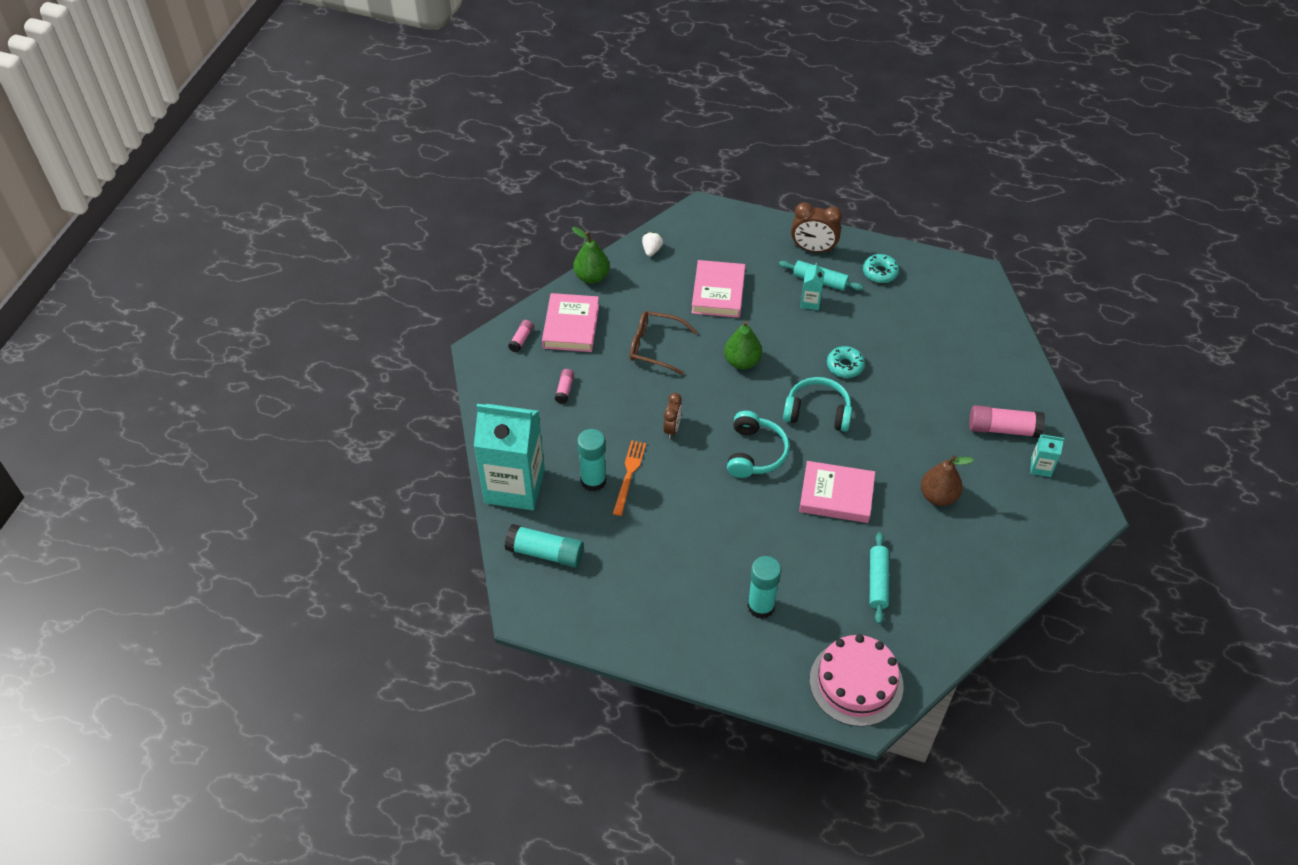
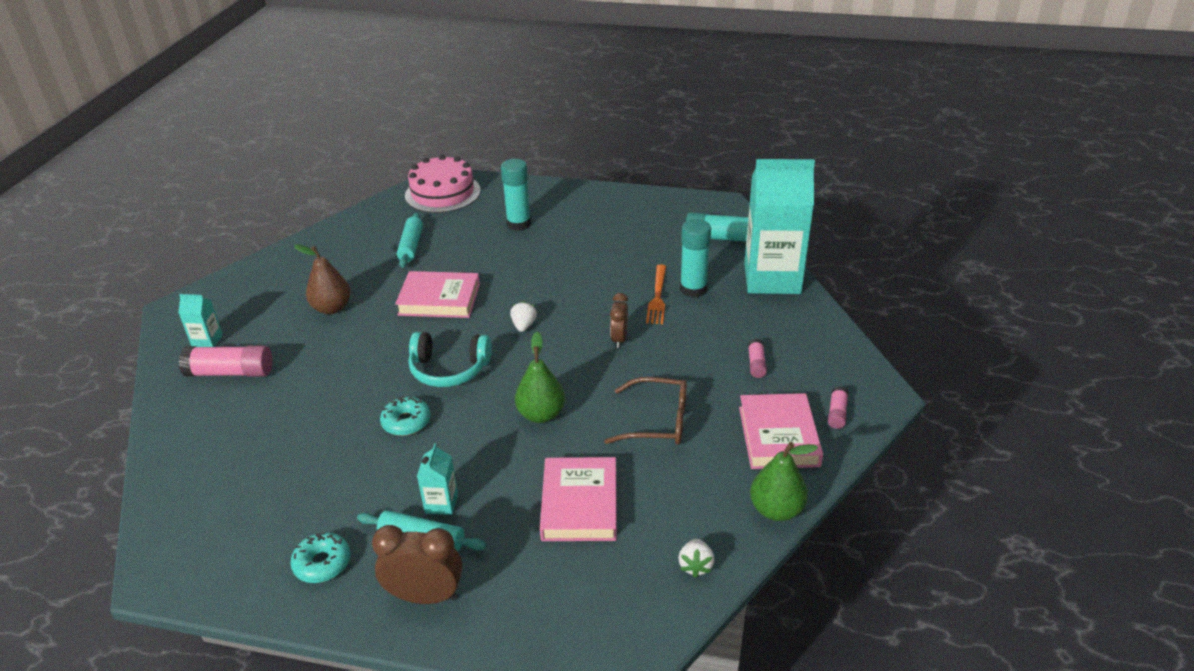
camera: 175 degrees right, 15 degrees down
turquoise headphones [727,411,789,478] -> white strawberry [510,301,537,332]

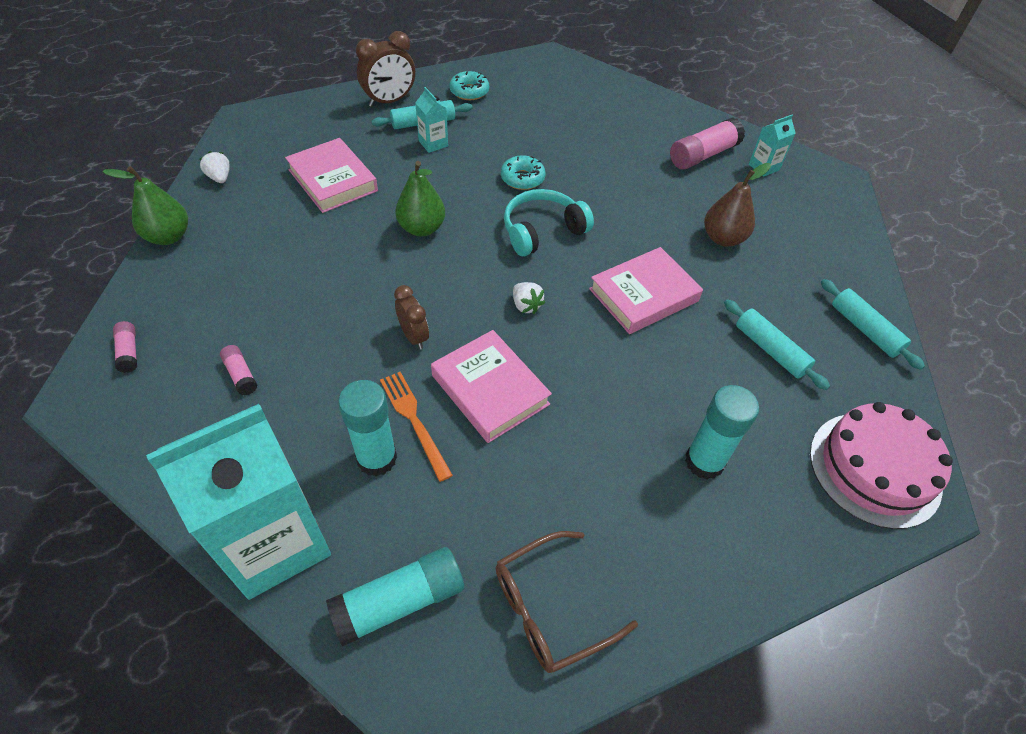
camera: 140 degrees right, 15 degrees up
brown glasses [604,377,687,445] -> brown glasses moved to [496,531,638,673]
pink book [739,393,823,469] -> pink book moved to [431,330,552,443]
none -> turquoise rolling pin [821,279,925,370]

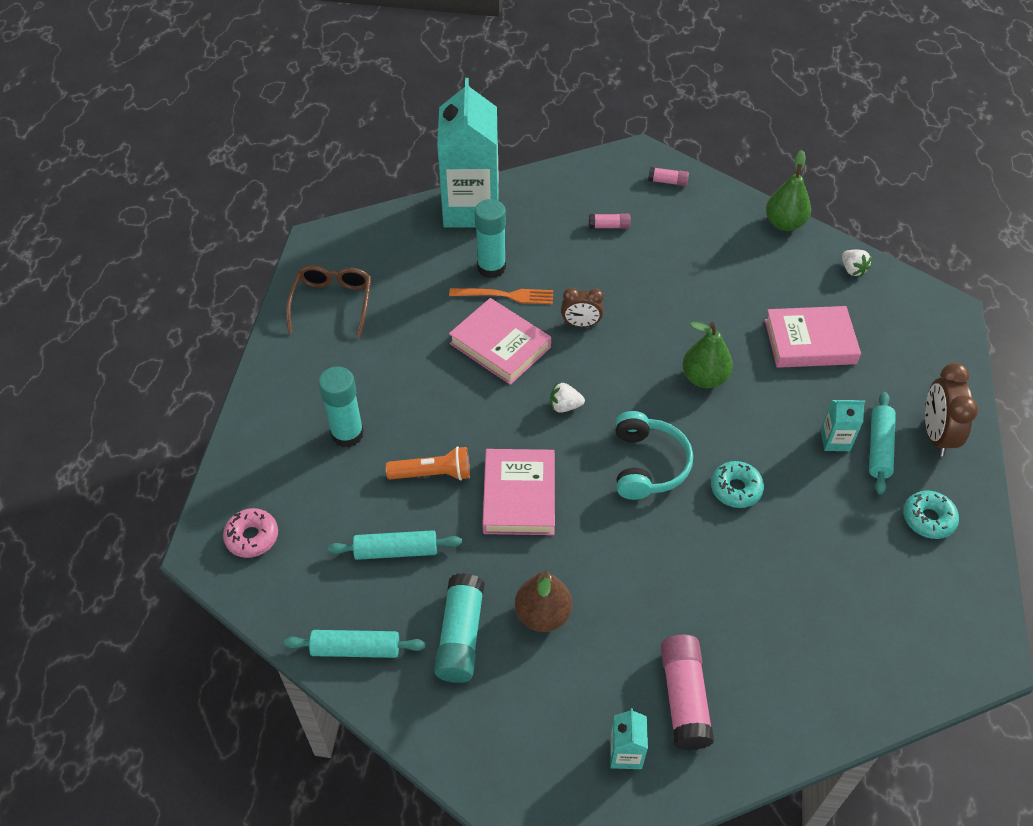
camera: 125 degrees right, 0 degrees up
white strawberry [199,151,230,183] -> white strawberry turned 60 degrees clockwise [842,250,872,277]
turquoise glue stick [326,547,464,647] -> turquoise glue stick moved to [434,573,485,683]
pink book [431,330,552,443] -> pink book turned 45 degrees clockwise [449,298,551,385]
pink cake [810,402,953,529] -> pink donut [223,508,278,558]
none -> orange flashlight [386,446,470,480]

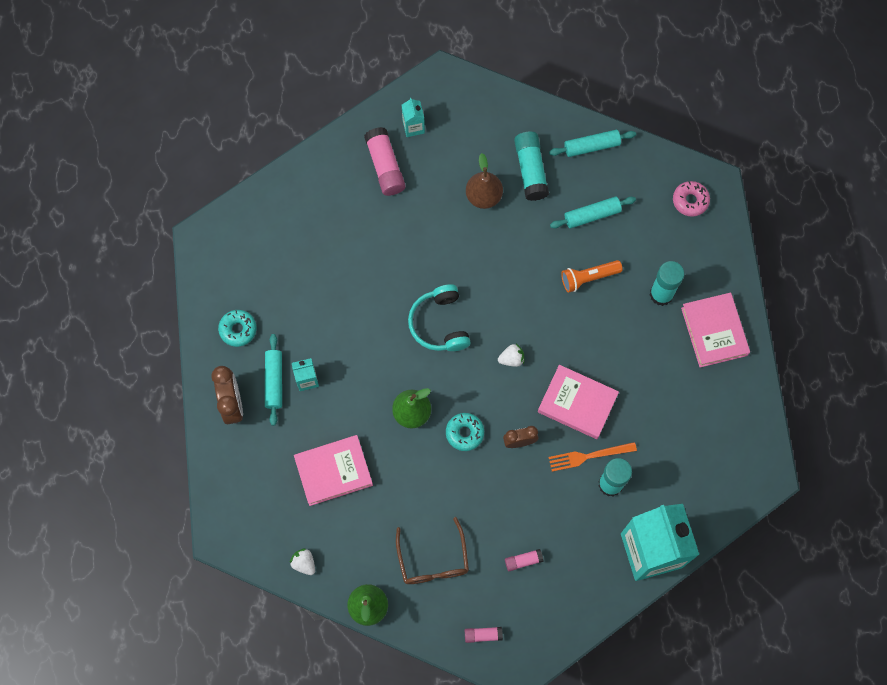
camera: 165 degrees right, 20 degrees up
brown glasses [286,265,371,338] -> brown glasses moved to [396,517,469,584]
pink book [482,449,555,535] -> pink book moved to [681,293,750,367]
turquoise donut [711,461,764,508] -> turquoise donut moved to [446,413,484,451]

